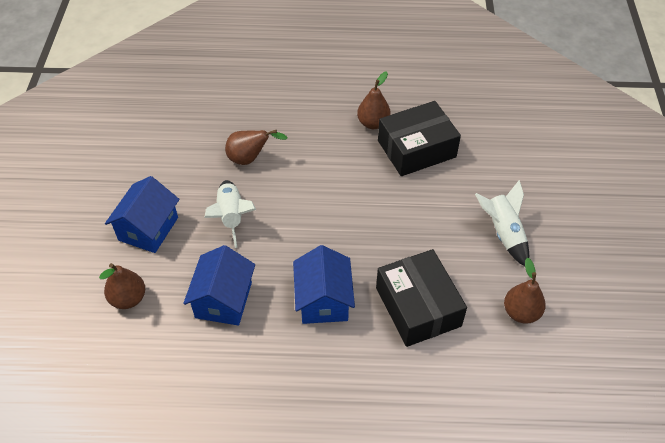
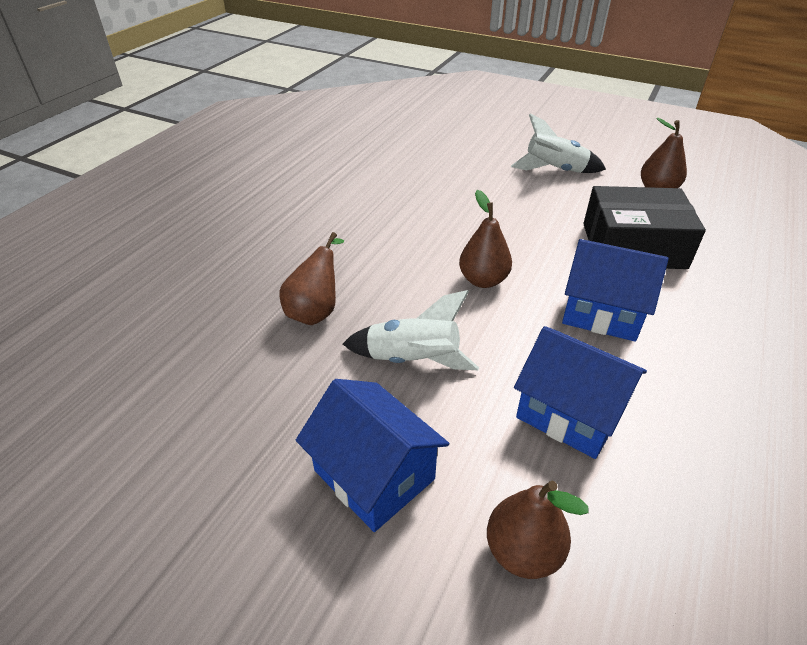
camera: 65 degrees left, 10 degrees down
brown pear [357,71,391,129] -> brown pear moved to [459,190,512,288]
black box [378,101,461,176] -> none

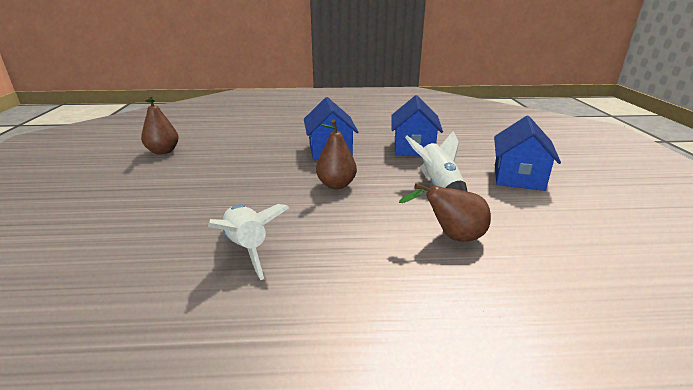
camera: 120 degrees left, 15 degrees down
brown pear [487,481,589,579] -> none
white rocket [511,114,606,173] -> white rocket moved to [208,204,289,280]
black box [583,186,706,269] -> none

